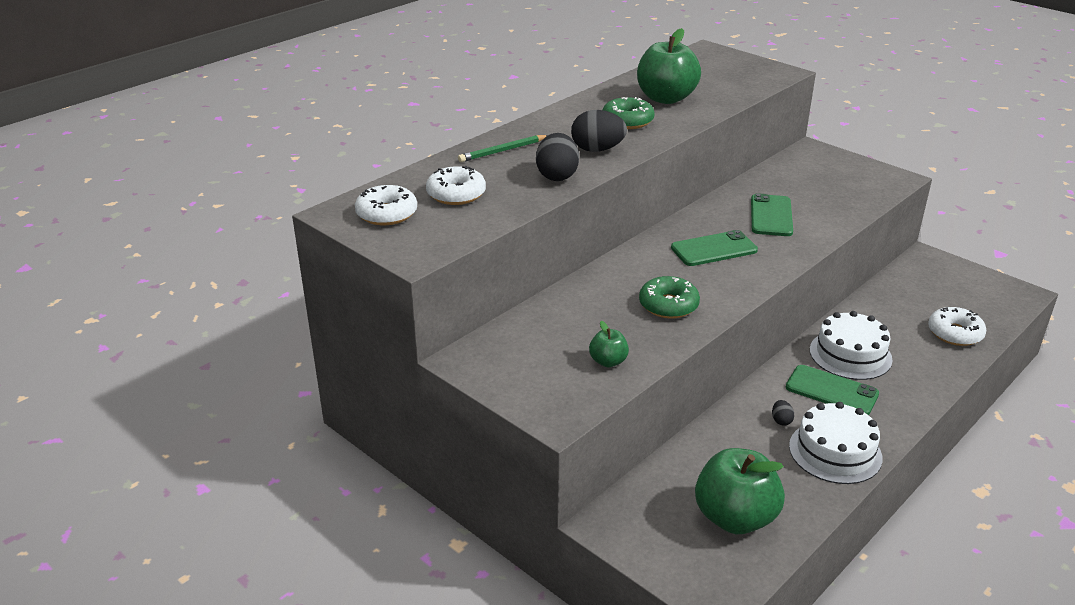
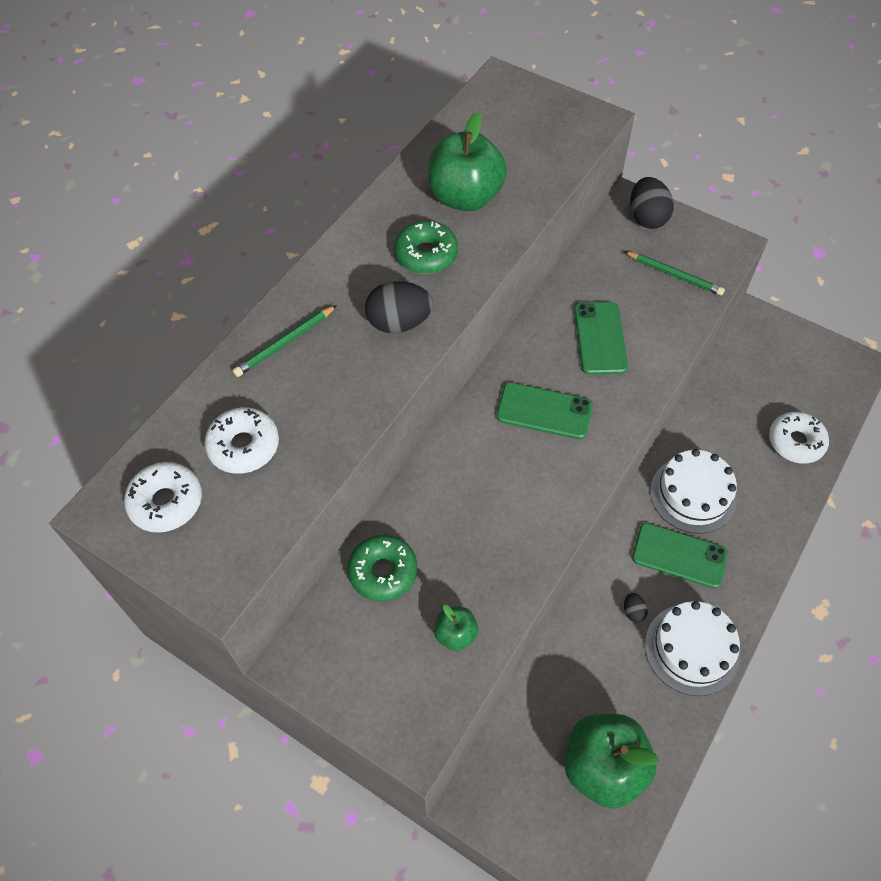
camera: 10 degrees left, 25 degrees up
black egg [536,133,579,181] -> black egg moved to [630,177,674,229]
green donut [639,276,700,318] -> green donut moved to [348,535,417,601]
green phone [671,230,758,266] -> green phone turned 45 degrees clockwise [496,383,593,439]
none -> green pencil [624,251,725,296]

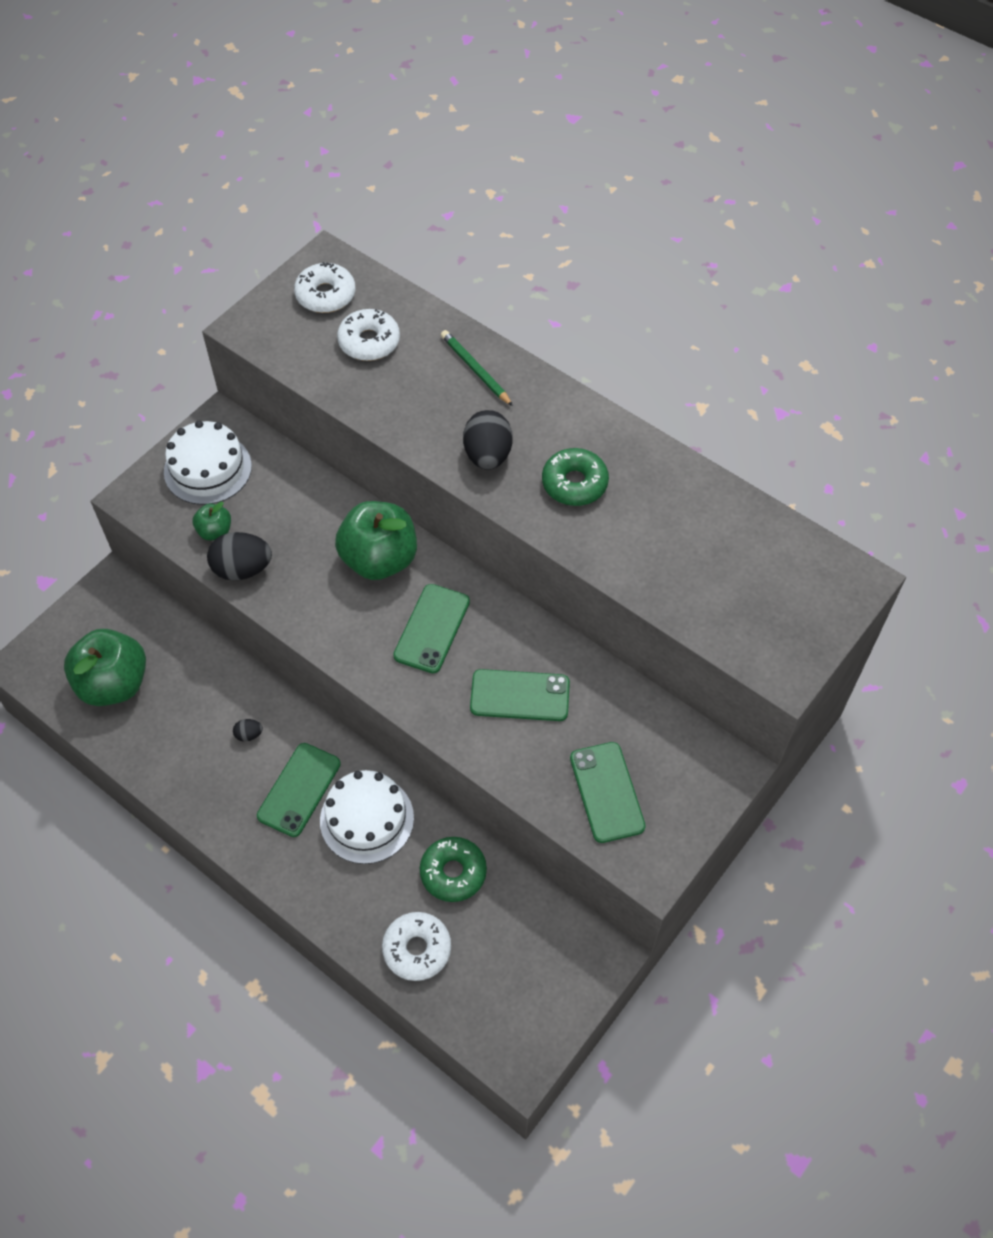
camera: 95 degrees right, 0 degrees up
green donut [348,535,417,601] -> green donut moved to [420,837,487,902]
green apple [428,112,507,211] -> green apple moved to [335,501,417,580]
green pencil [624,251,725,296] -> green phone [570,742,646,843]
black egg [630,177,674,229] -> black egg moved to [207,532,272,580]
white cake [645,601,740,696] -> white cake moved to [164,421,252,505]

